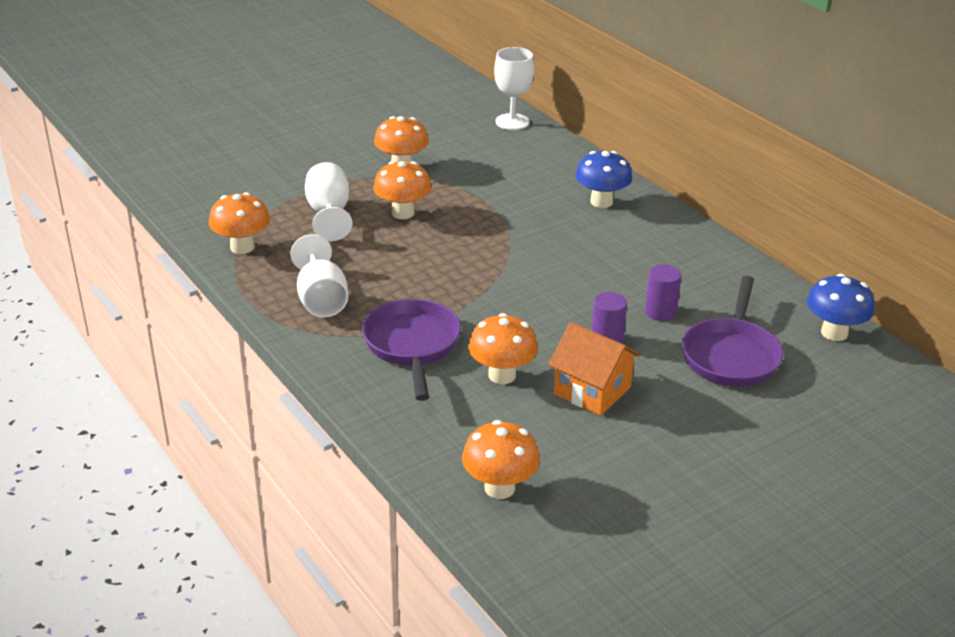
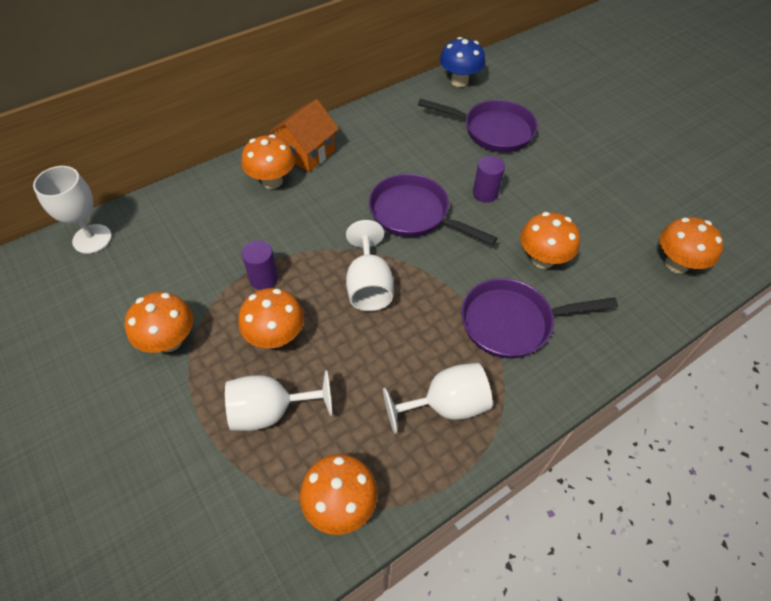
camera: 90 degrees left, 20 degrees up
orange house [548,322,641,416] -> orange house moved to [269,99,339,172]
blue mushroom [575,151,632,208] -> orange mushroom [241,134,295,189]
purple cylinder [645,264,682,321] -> purple cylinder moved to [242,240,278,290]
none -> white goblet [346,220,393,311]
none -> purple pan [369,174,497,245]

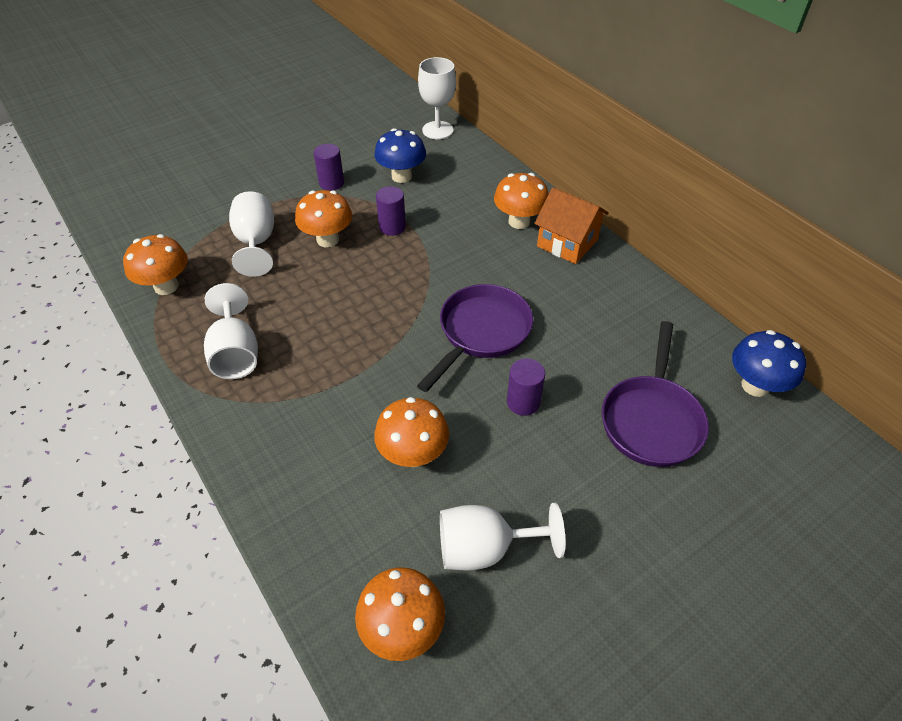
camera: 90 degrees right, 5 degrees down
orange mushroom [125,292,193,353] -> purple cylinder [314,144,344,191]
white goblet [346,220,393,311] -> white goblet moved to [440,503,565,571]
purple pan [461,278,618,359] -> none
none -> blue mushroom [374,128,426,183]

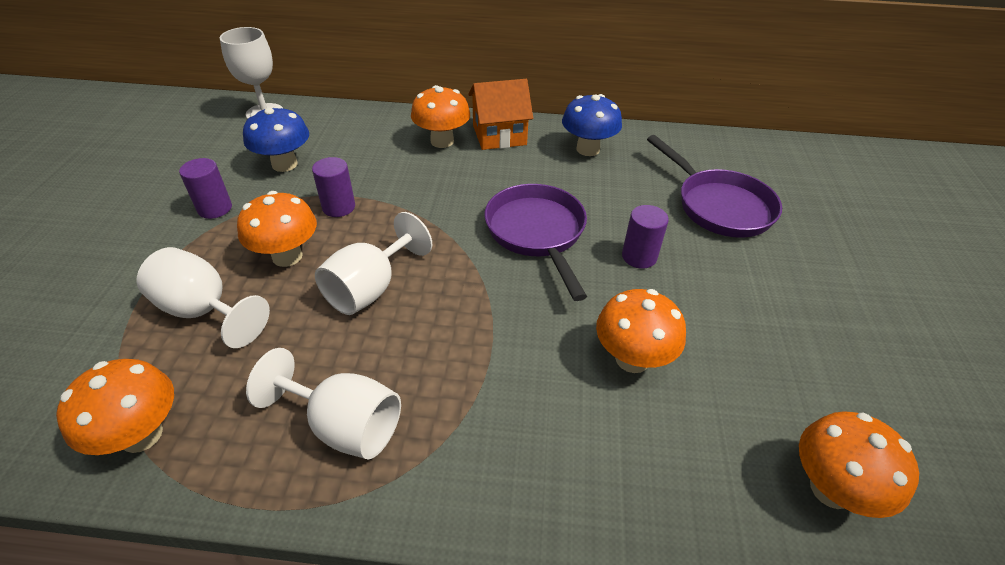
camera: 50 degrees left, 5 degrees down
white goblet [440,503,565,571] -> white goblet moved to [315,212,432,315]
blue mushroom [732,330,806,397] -> blue mushroom moved to [562,94,622,156]

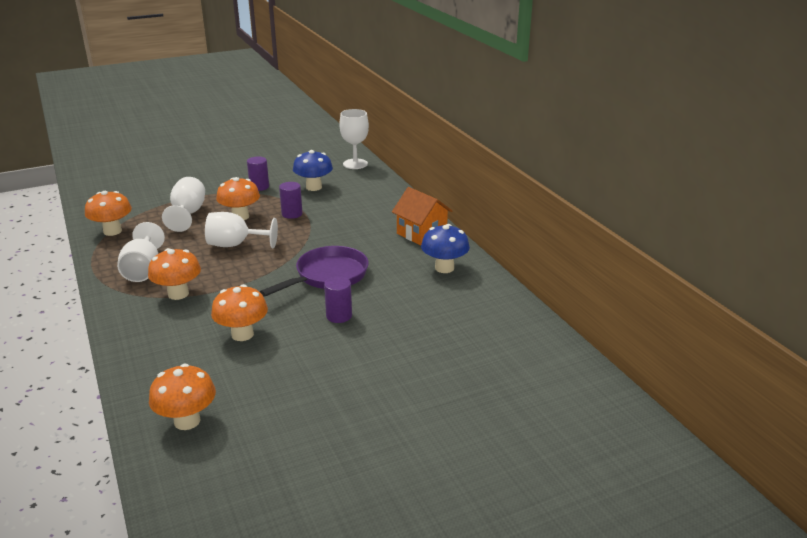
camera: 60 degrees right, 15 degrees down
orange mushroom [411,85,470,148] -> orange mushroom moved to [148,248,201,300]
purple pan [647,135,782,238] -> none

